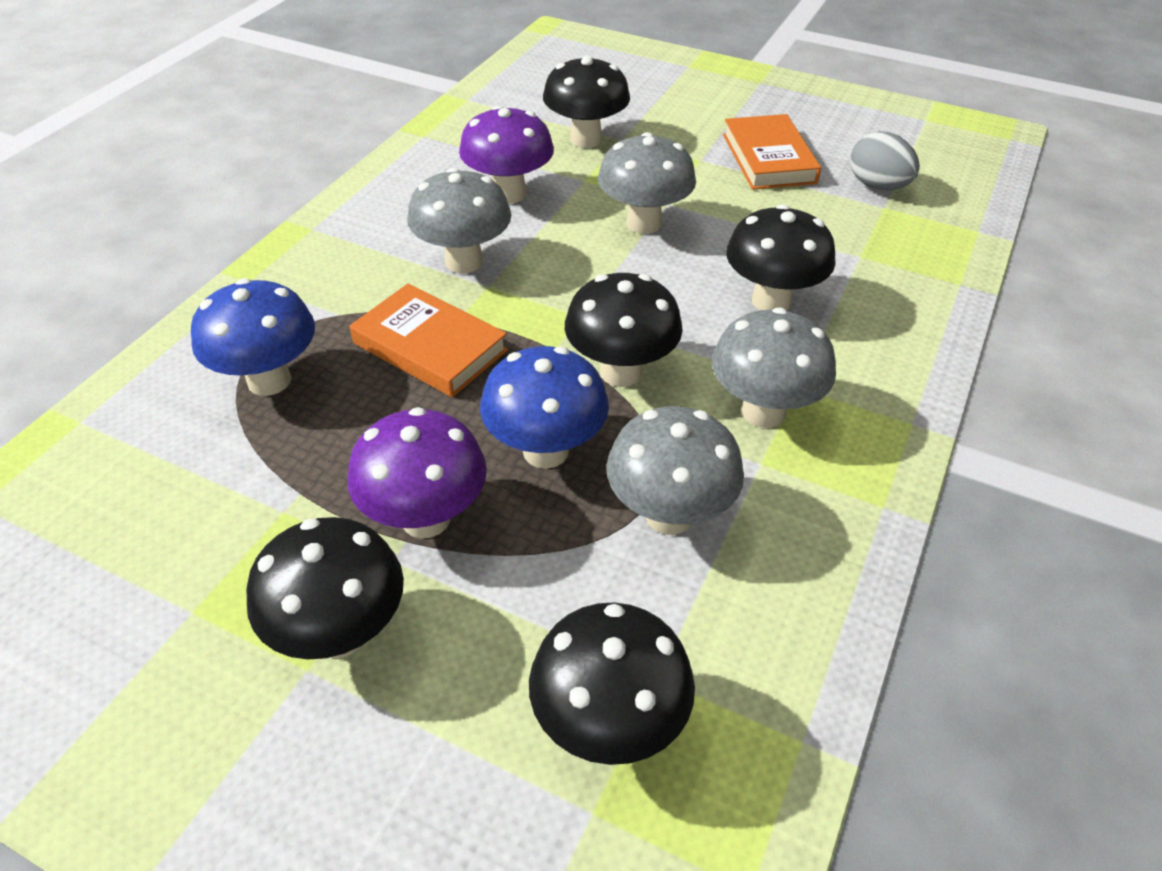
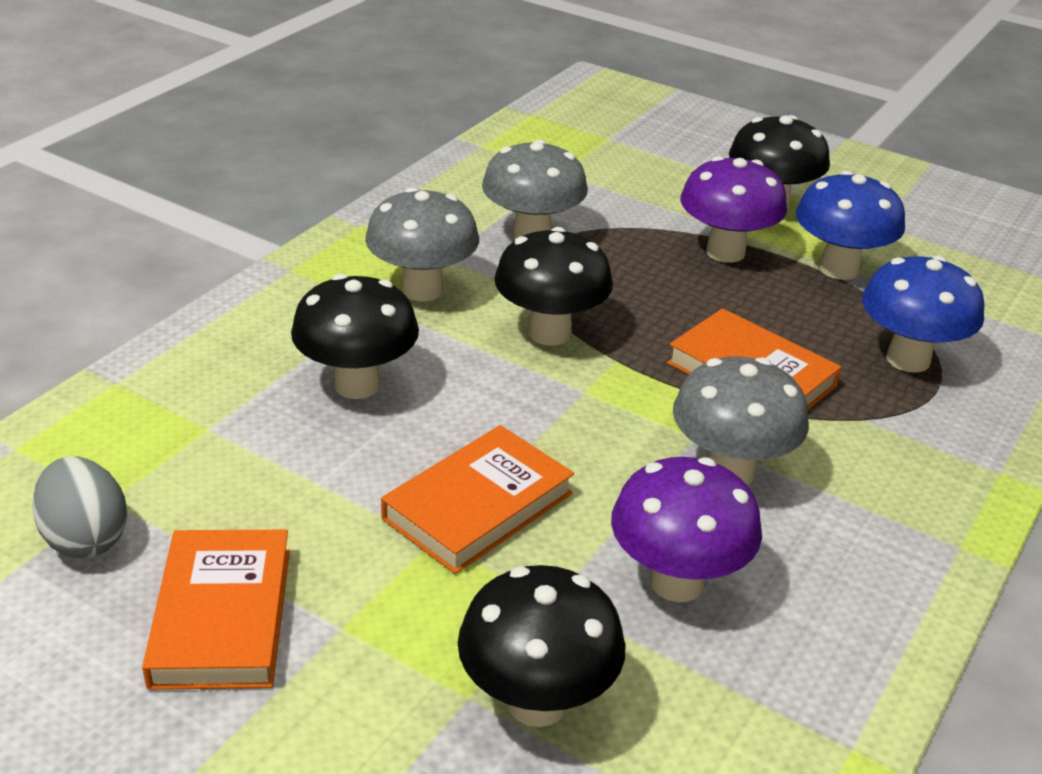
camera: 175 degrees left, 10 degrees down
blue mushroom [480,346,609,469] -> blue mushroom moved to [796,171,905,280]
black mushroom [529,602,695,765] -> none
grey mushroom [598,132,696,234] -> orange book [381,425,574,574]

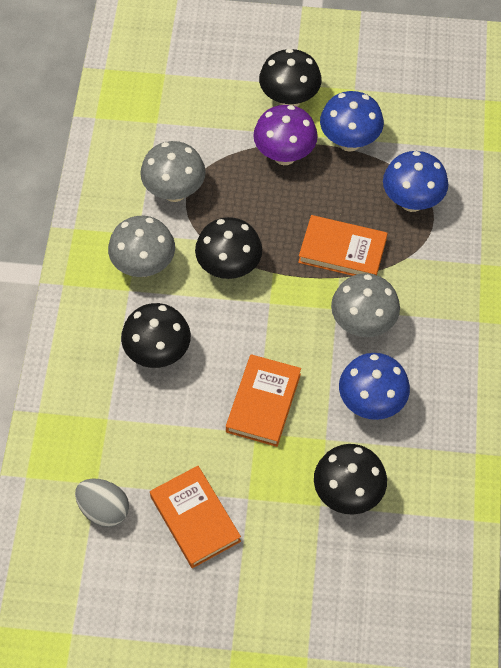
camera: 25 degrees left, 25 degrees up
purple mushroom [611,457,762,602] -> blue mushroom [339,353,410,420]

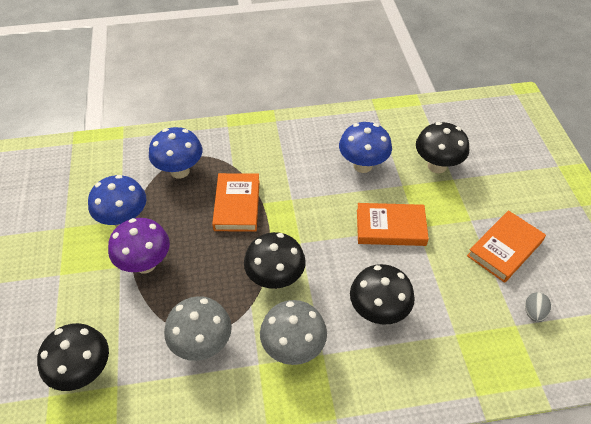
camera: 105 degrees left, 10 degrees down
grey egg [75,479,129,527] -> grey egg [525,292,551,322], size x0.65
black mushroom [259,49,322,107] -> black mushroom moved to [37,323,109,391]
grey mushroom [331,273,400,337] -> none

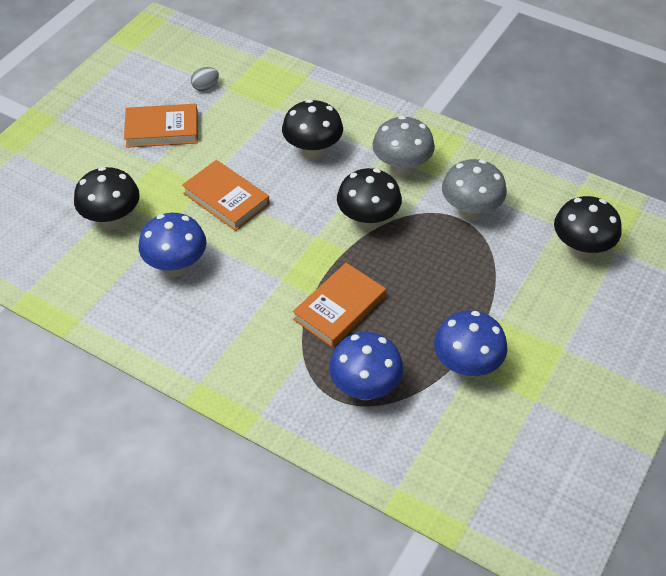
camera: 140 degrees left, 0 degrees up
purple mushroom [108,218,170,274] -> none

